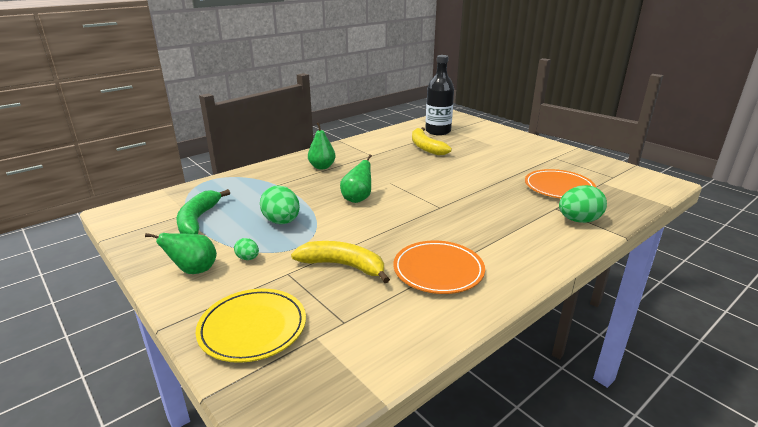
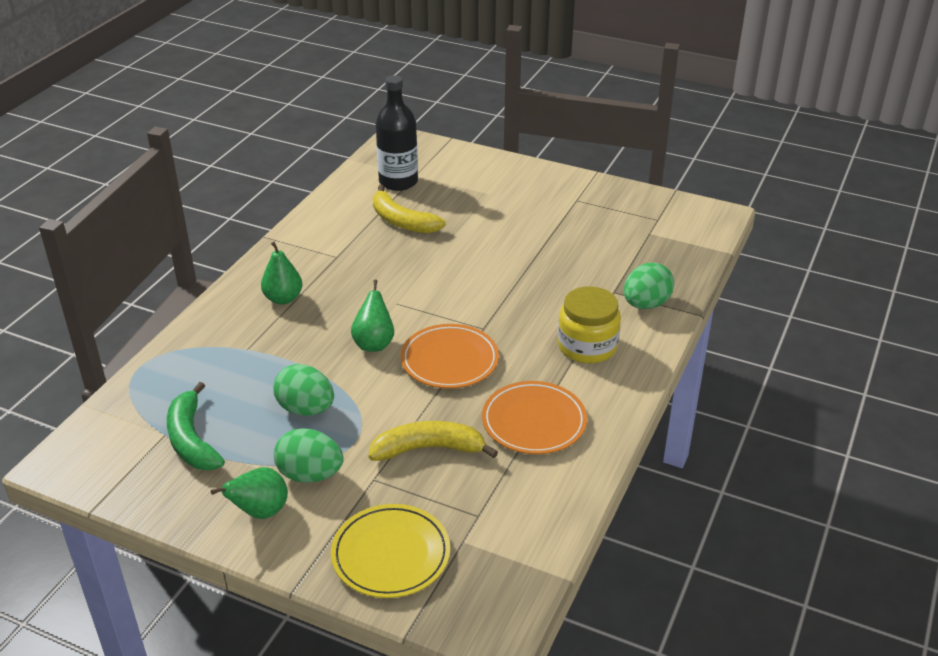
camera: 25 degrees left, 10 degrees up
green egg [234,238,259,260] -> green egg [274,428,344,483], size x1.95
orange plate [525,169,596,198] -> orange plate moved to [400,324,499,389]
none -> yellow jar [558,286,621,363]

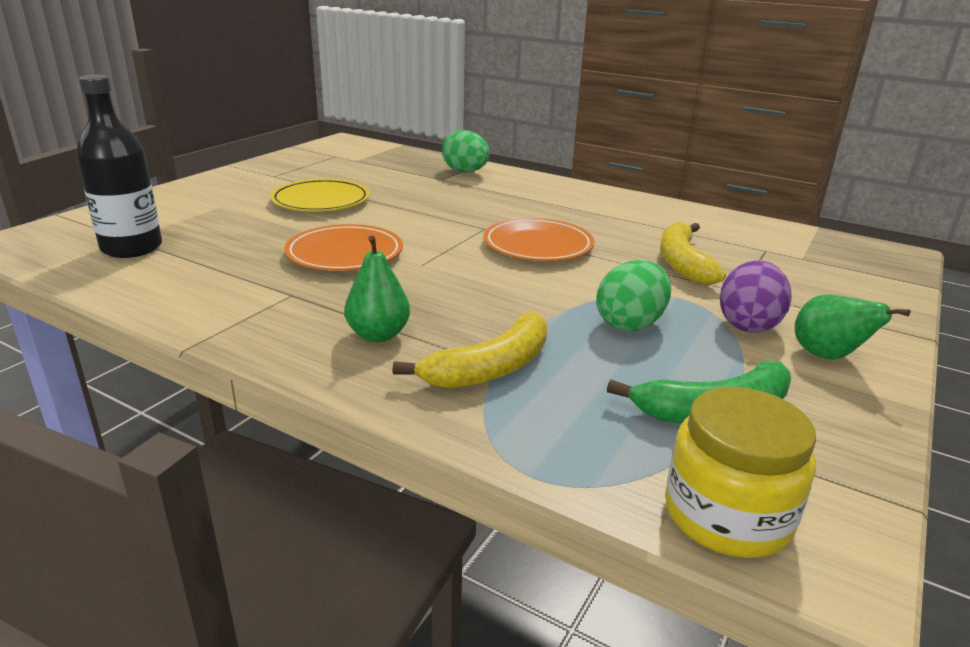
camera: 85 degrees left, 10 degrees down
green egg [274,428,344,483] -> purple egg [720,260,792,333]
yellow plate [331,504,450,598] -> yellow plate moved to [270,179,370,212]
green pear [351,280,394,352] -> none
yellow banana [373,185,446,234] -> yellow banana moved to [392,311,548,389]
orange plate [482,381,587,454] -> orange plate moved to [284,224,403,271]
yellow jar [558,286,621,363] -> yellow jar moved to [665,387,816,558]

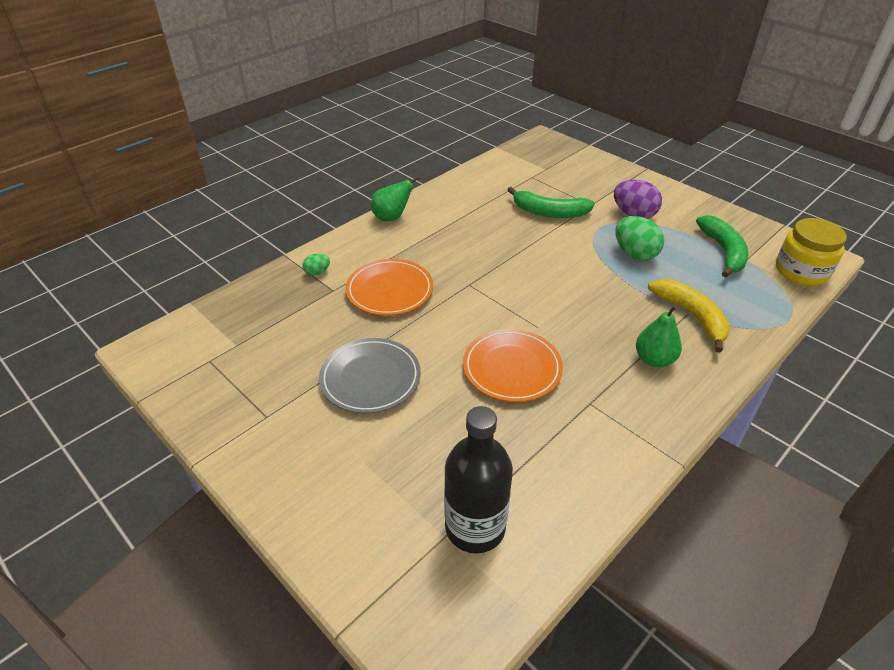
camera: 75 degrees left, 15 degrees up
yellow plate [270,179,370,212] -> grey plate [319,338,421,413]
green egg [442,130,490,173] -> green egg [302,254,330,276], size x0.51
orange plate [483,218,594,261] -> orange plate moved to [345,259,433,316]
yellow banana [660,222,726,285] -> green banana [508,187,595,218]
green pear [795,295,910,360] -> green pear moved to [371,176,420,222]

